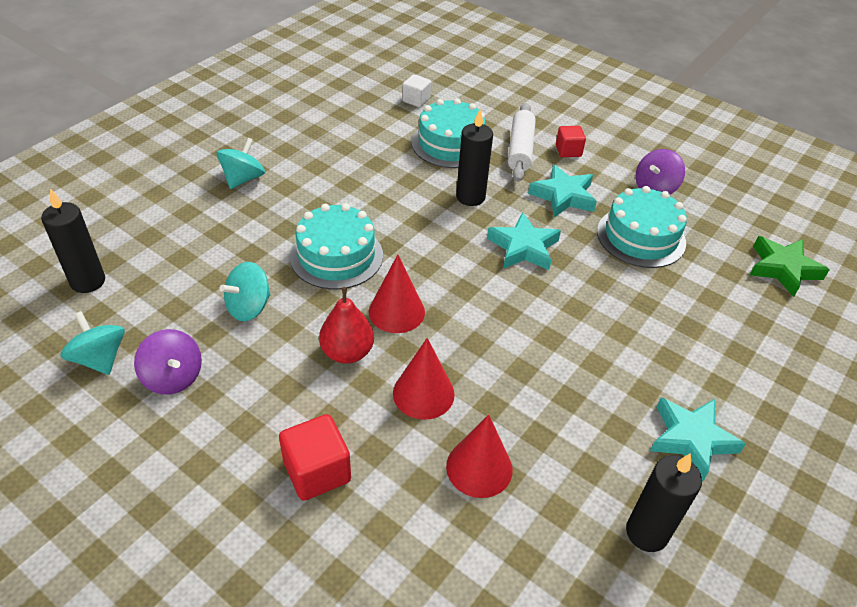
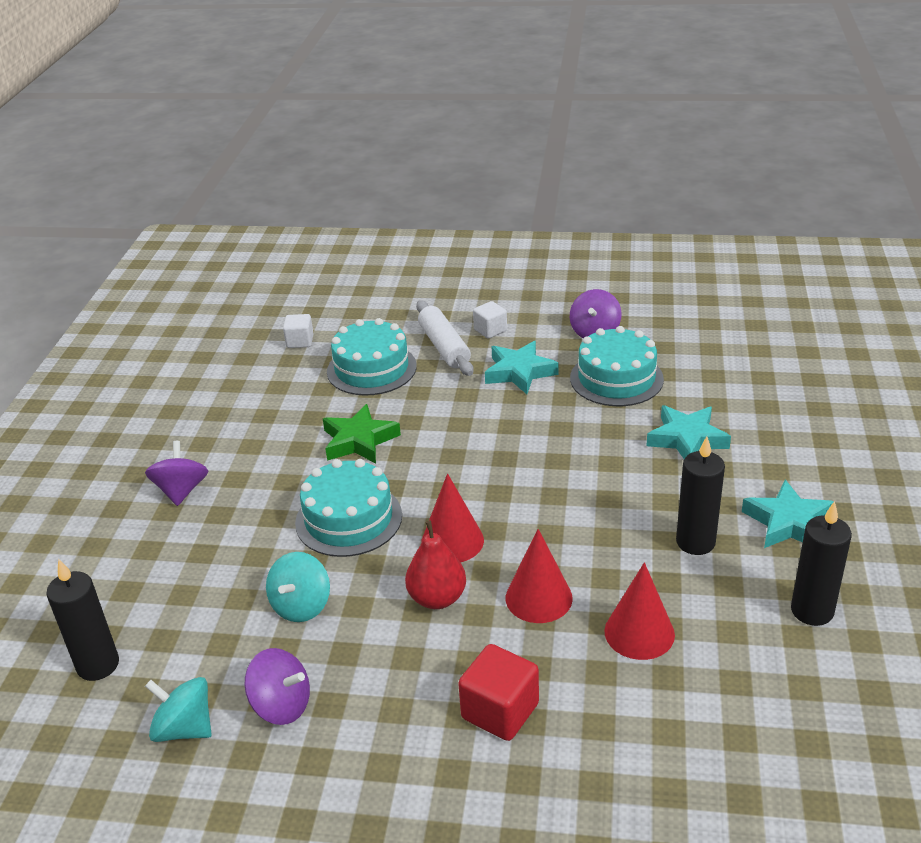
camera: 25 degrees left, 10 degrees down
turquoise spinning top [217,138,265,189] -> purple spinning top [145,441,208,506]
black candle [456,109,493,206] -> black candle moved to [676,436,725,555]
turquoise star [487,212,561,270] -> turquoise star moved to [647,405,731,459]
red cube [556,126,586,157] -> white cube [473,301,507,339]
green star [750,236,829,297] -> green star moved to [323,404,401,464]

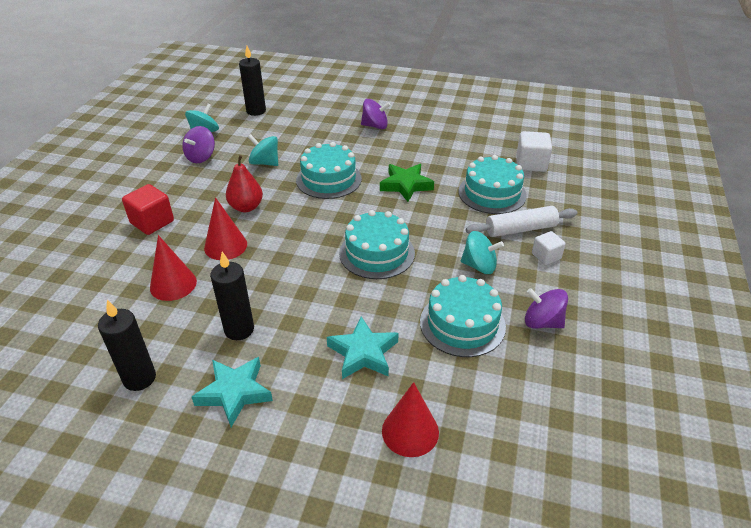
camera: 95 degrees right, 5 degrees up
white cube [283,314,314,348] -> white cube [516,131,552,172], size x1.57
red cone [421,473,484,562] -> red cone moved to [382,382,439,457]
turquoise star [485,341,558,394] -> turquoise spinning top [461,231,504,274]
none -> turquoise cake [339,210,415,279]

